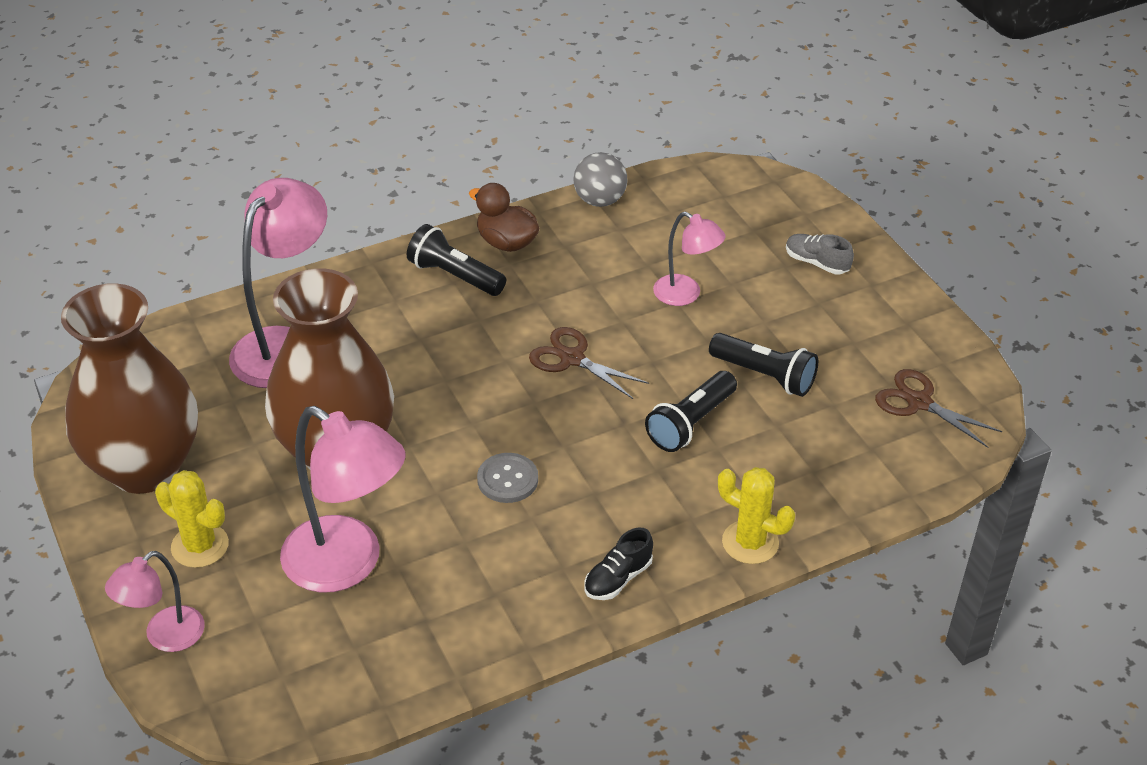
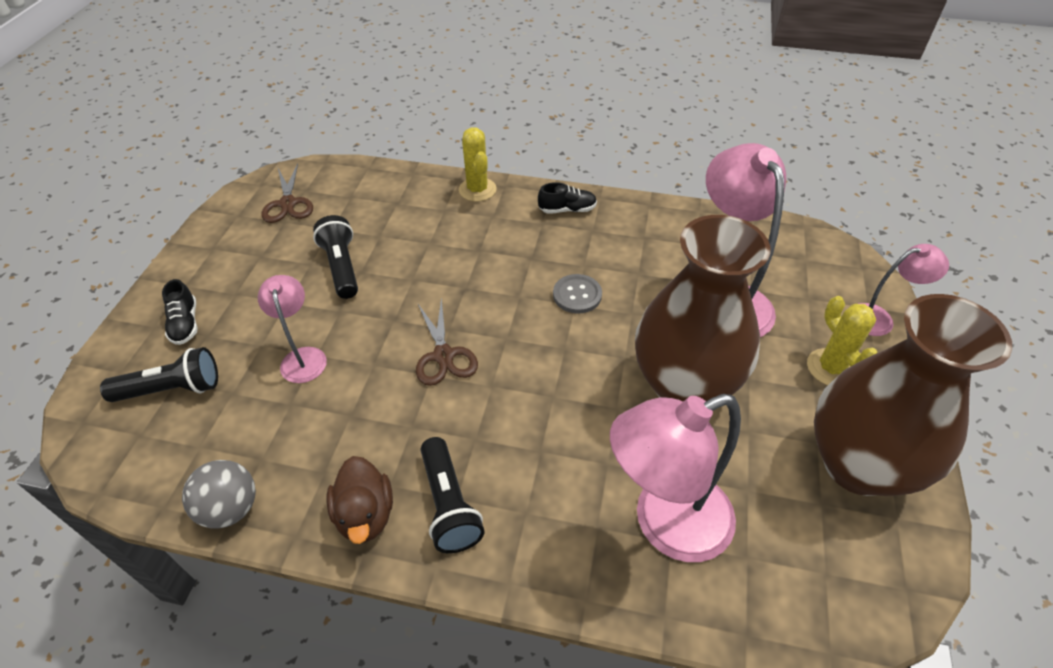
camera: 140 degrees left, 5 degrees up
black flashlight [645,371,737,452] -> black flashlight moved to [100,347,218,402]
grey shoe [786,234,854,274] -> black shoe [162,279,198,345]

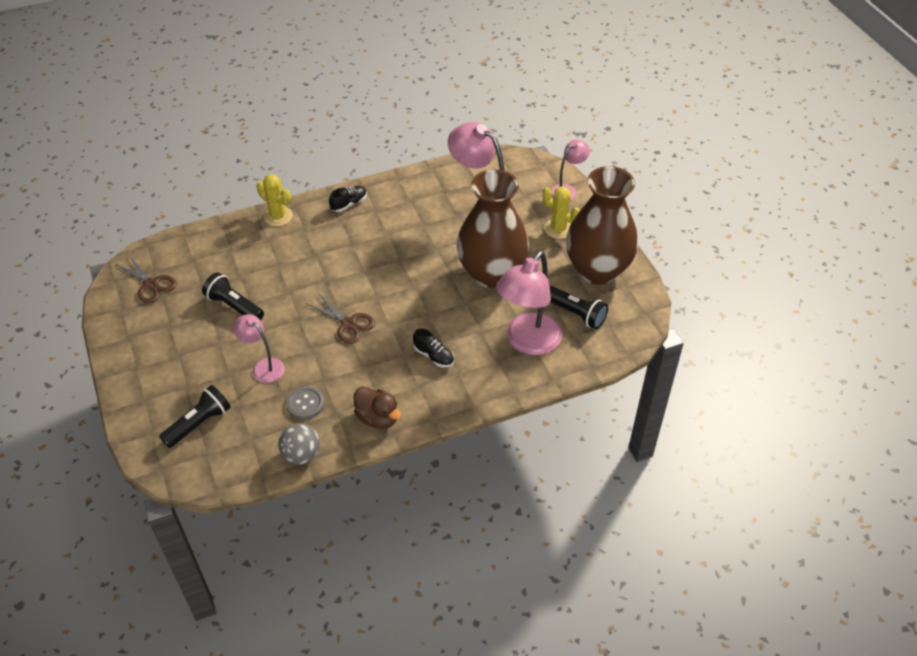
camera: 35 degrees left, 0 degrees up
black shoe [162,279,198,345] -> black shoe moved to [413,328,454,368]
black flashlight [421,437,484,553] -> black flashlight moved to [550,286,608,329]
grey button [553,274,602,314] -> grey button moved to [286,386,325,419]

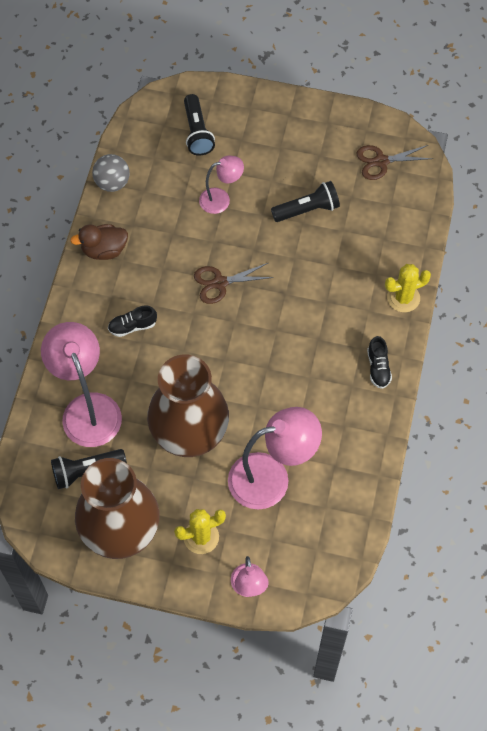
camera: 125 degrees right, 15 degrees up
grey button [286,386,325,419] -> none

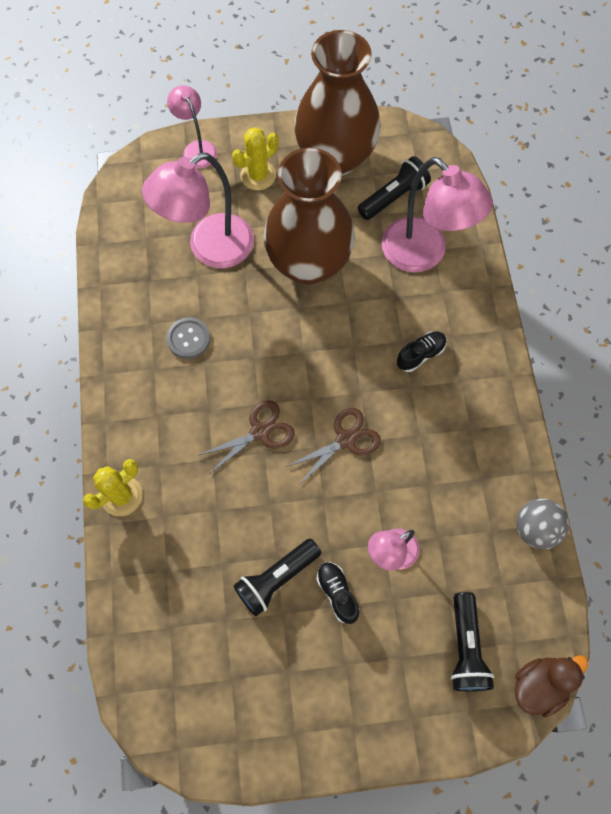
camera: 160 degrees right, 5 degrees up
brown duck [70,224,128,260] -> brown duck moved to [515,655,588,718]
black flashlight [184,94,215,156] -> black flashlight turned 150 degrees counterclockwise [451,592,494,691]
brown scissors [356,145,433,180] -> brown scissors moved to [197,400,295,474]
black shoe [367,336,392,389] -> black shoe moved to [316,562,359,624]
none -> grey button [166,318,210,359]

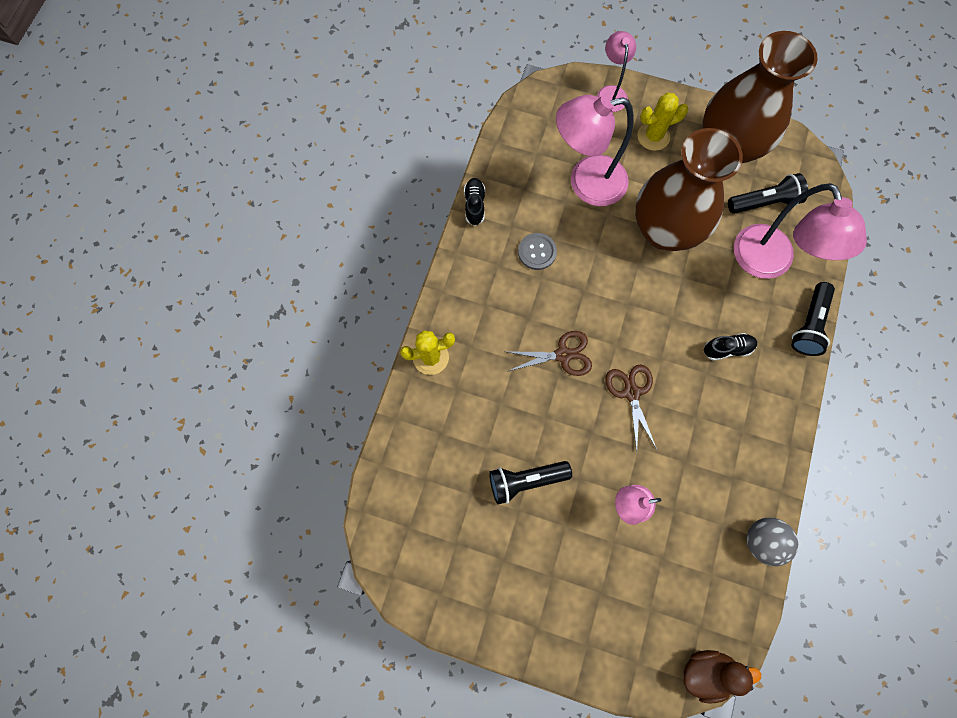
camera: 25 degrees right, 5 degrees up
brown scissors [286,408,381,485] -> brown scissors turned 90 degrees counterclockwise [605,365,657,452]
black shoe [316,562,359,624] -> black shoe moved to [464,178,485,226]
black flashlight [451,592,494,691] -> black flashlight moved to [791,282,835,356]

